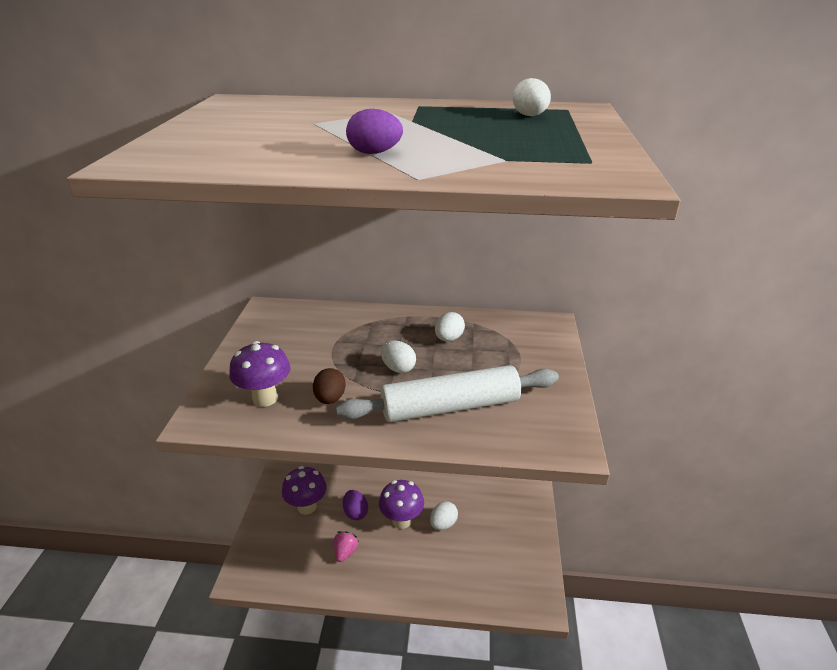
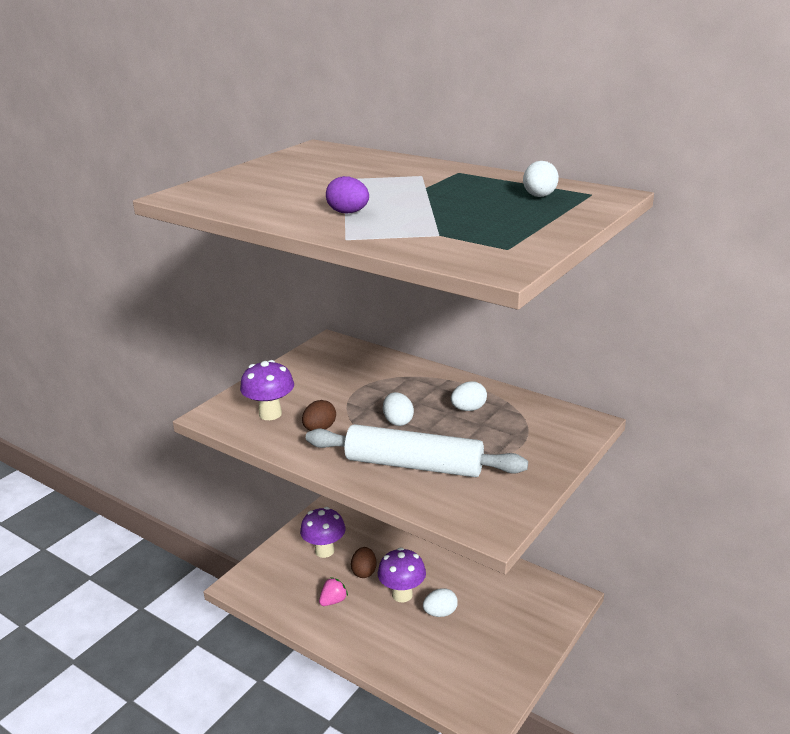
camera: 30 degrees right, 5 degrees down
purple egg [343,490,368,520] -> brown egg [351,547,377,578]

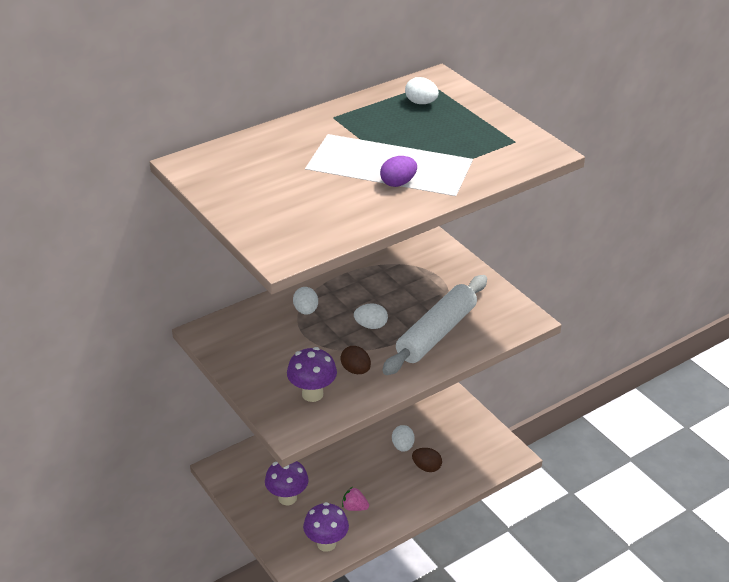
camera: 70 degrees left, 10 degrees up
pink strawberry [319,577,348,606] -> pink strawberry turned 45 degrees counterclockwise [342,487,369,511]
brown egg [351,547,377,578] -> brown egg moved to [412,448,442,472]
purple mushroom [378,547,426,602] -> purple mushroom moved to [303,502,349,552]
white egg [451,381,487,411] -> white egg moved to [293,287,318,315]

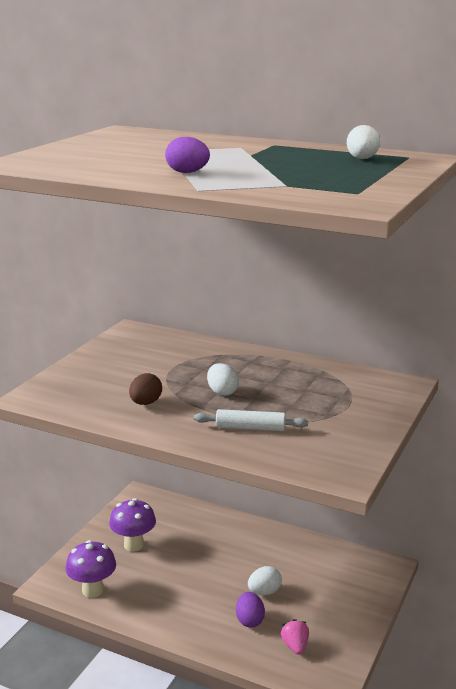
camera: 60 degrees right, 15 degrees down
purple mushroom [287,347,337,402] -> none
white egg [293,287,318,315] -> none
pink strawberry [342,487,369,511] -> pink strawberry moved to [281,619,309,655]
white rolling pin [382,275,487,375] -> white rolling pin [194,409,308,431], size x0.51
brown egg [412,448,442,472] -> purple egg [236,592,265,628]

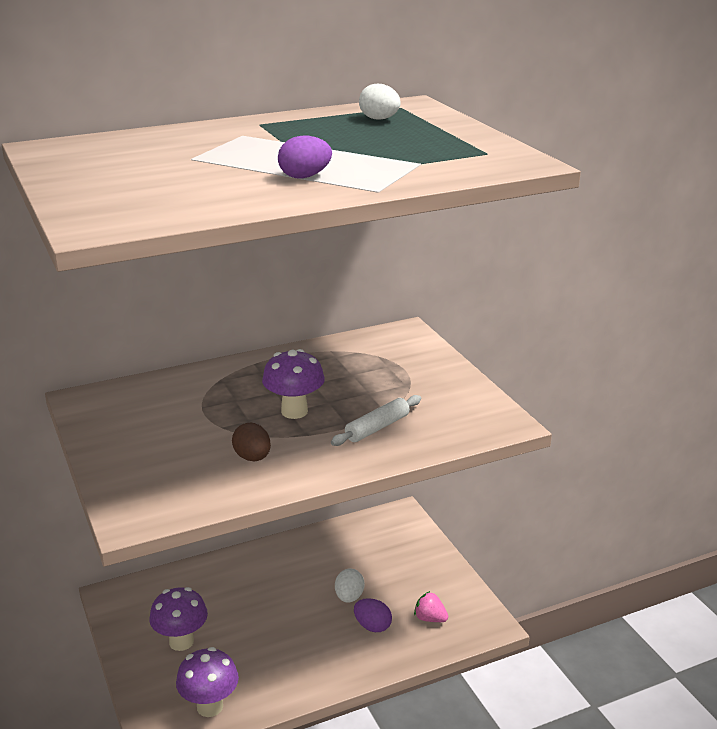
camera: 50 degrees left, 5 degrees up
white egg [207,363,239,396] -> purple mushroom [262,349,325,419]

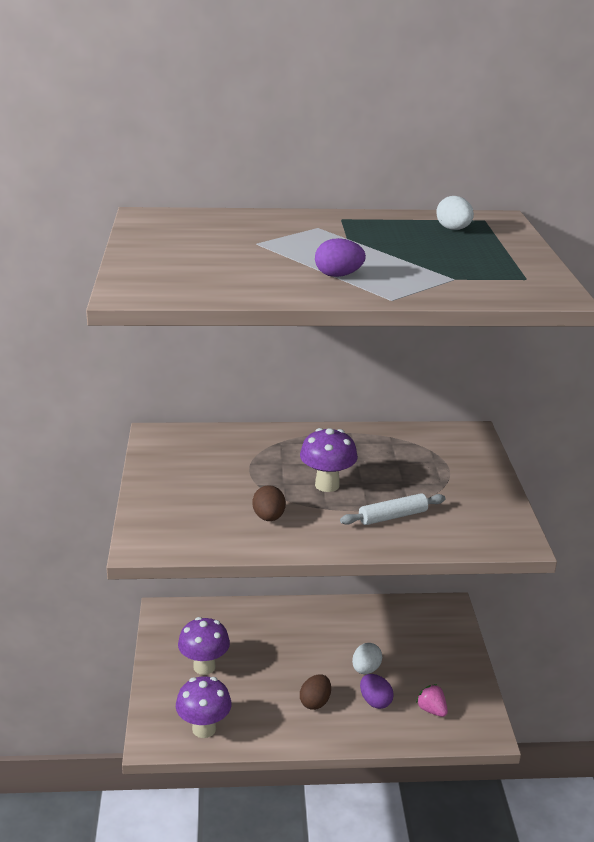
camera: 20 degrees right, 0 degrees up
none -> brown egg [300,674,331,710]

